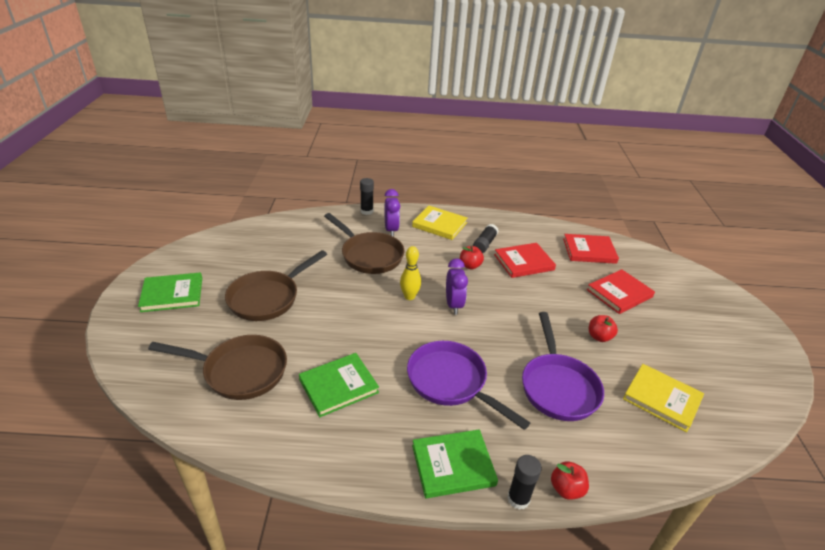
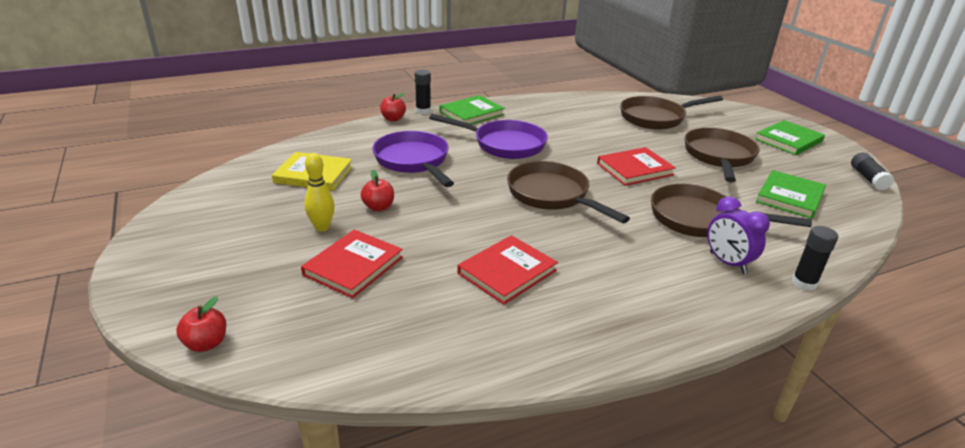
camera: 155 degrees right, 5 degrees down
green book [299,353,379,417] -> green book moved to [756,170,826,219]
yellow bowling pin [400,246,421,300] -> yellow bowling pin moved to [304,153,335,231]
yellow book [412,206,468,240] -> none
purple clock [446,258,468,315] -> brown pan [507,161,630,223]
red apple [460,246,484,270] -> red apple moved to [176,296,226,352]
black glue stick [473,224,498,253] -> black glue stick moved to [851,153,894,190]
red book [563,234,619,264] -> red book moved to [597,147,676,186]

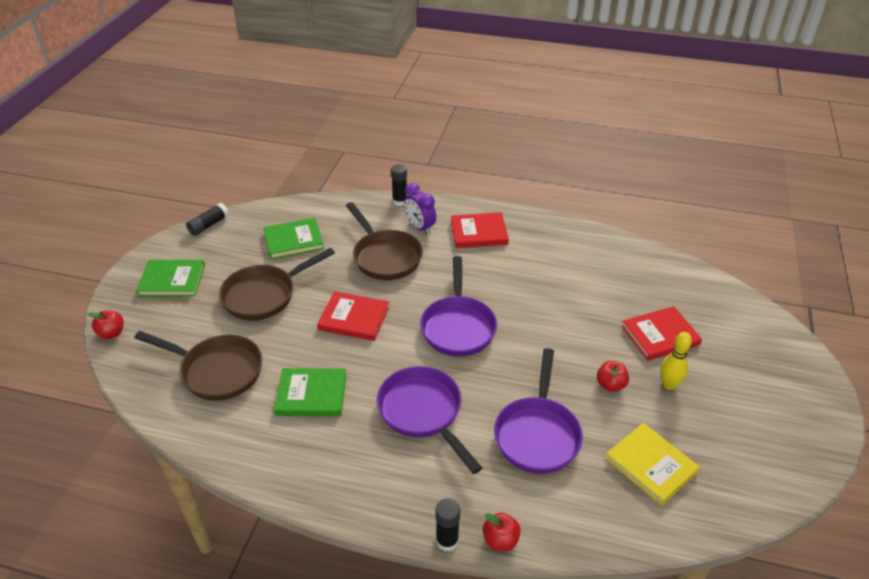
camera: 140 degrees left, 10 degrees up
red apple [176,296,226,352] -> red apple moved to [88,310,124,339]
green book [440,95,505,125] -> green book moved to [274,368,347,416]
red book [457,235,558,305] -> red book moved to [451,212,509,248]
brown pan [507,161,630,223] -> purple pan [420,256,497,356]
purple clock [707,197,770,274] -> purple clock turned 135 degrees clockwise [404,183,436,235]

